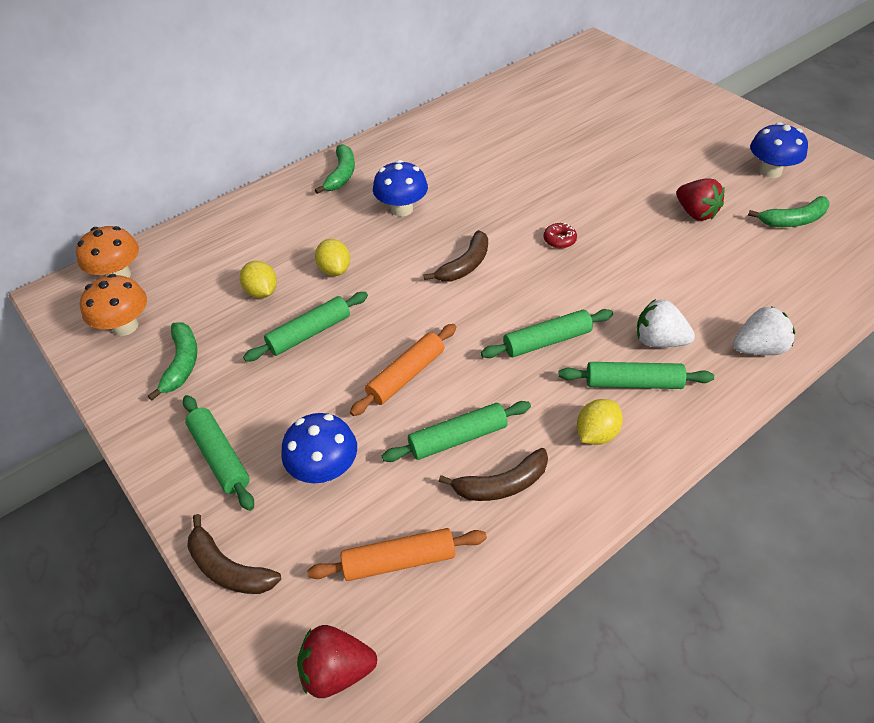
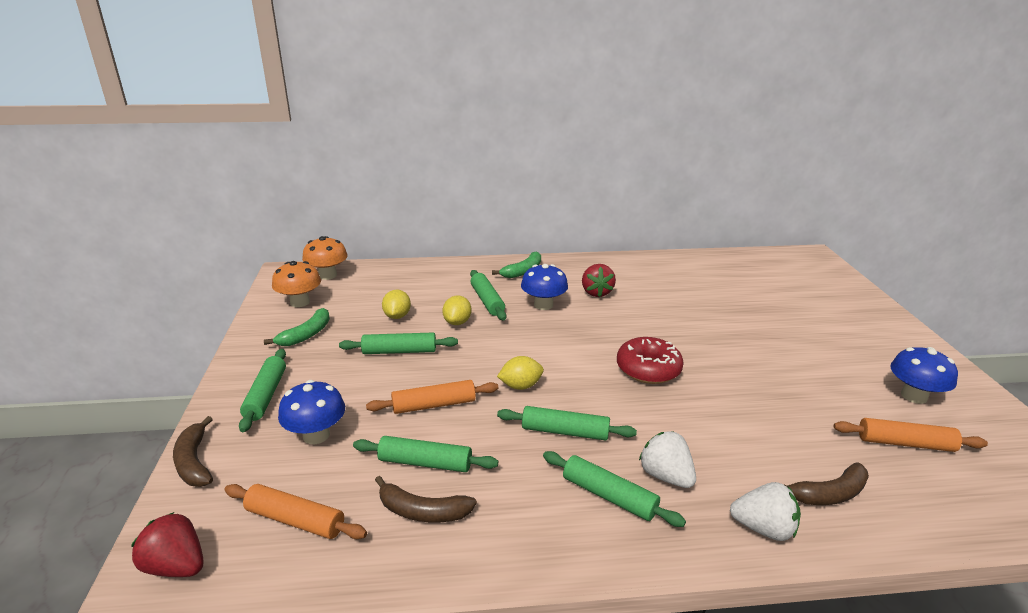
camera: 30 degrees right, 20 degrees down
brown banana [424,230,488,282] -> brown banana moved to [783,462,869,505]
red donut [543,223,577,249] -> red donut [617,337,684,384], size x2.06
yellow lemon [577,399,623,445] -> yellow lemon moved to [497,356,544,390]
red strawberry [676,178,725,221] -> red strawberry moved to [582,264,616,297]
green banana [748,196,830,227] -> orange rolling pin [834,418,988,452]
none -> green rolling pin [470,270,506,320]

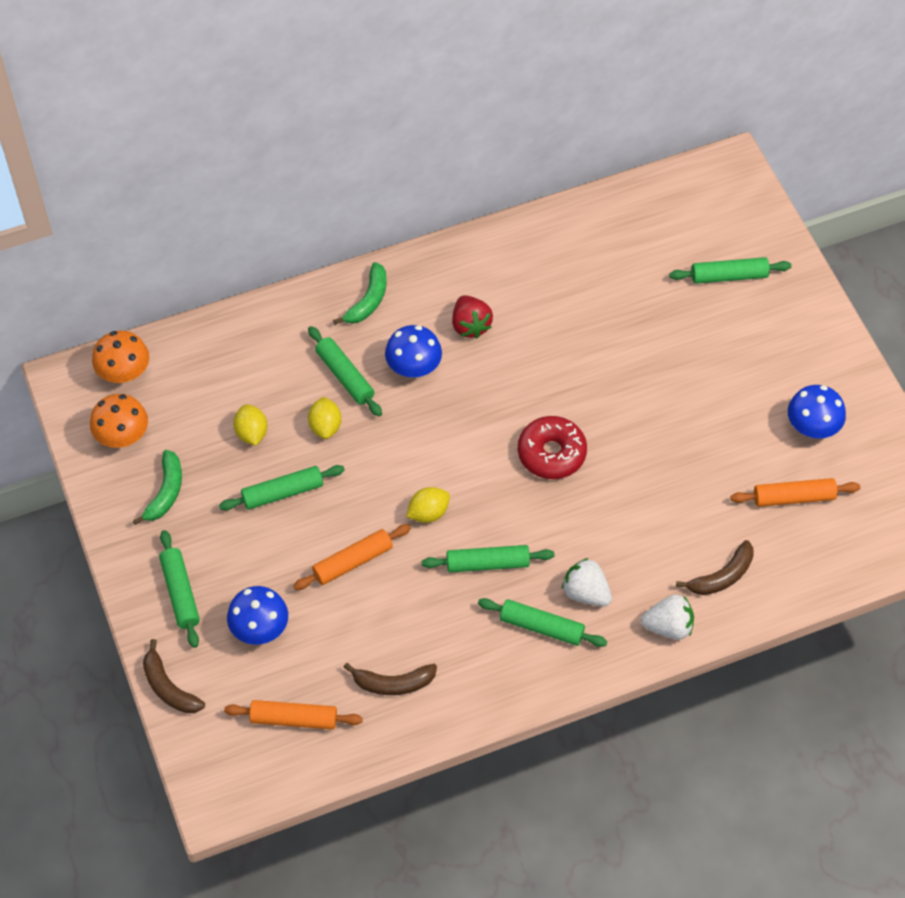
camera: 15 degrees left, 30 degrees up
red strawberry [131,512,204,577] -> none
green rolling pin [353,436,498,472] -> green rolling pin moved to [669,257,791,284]

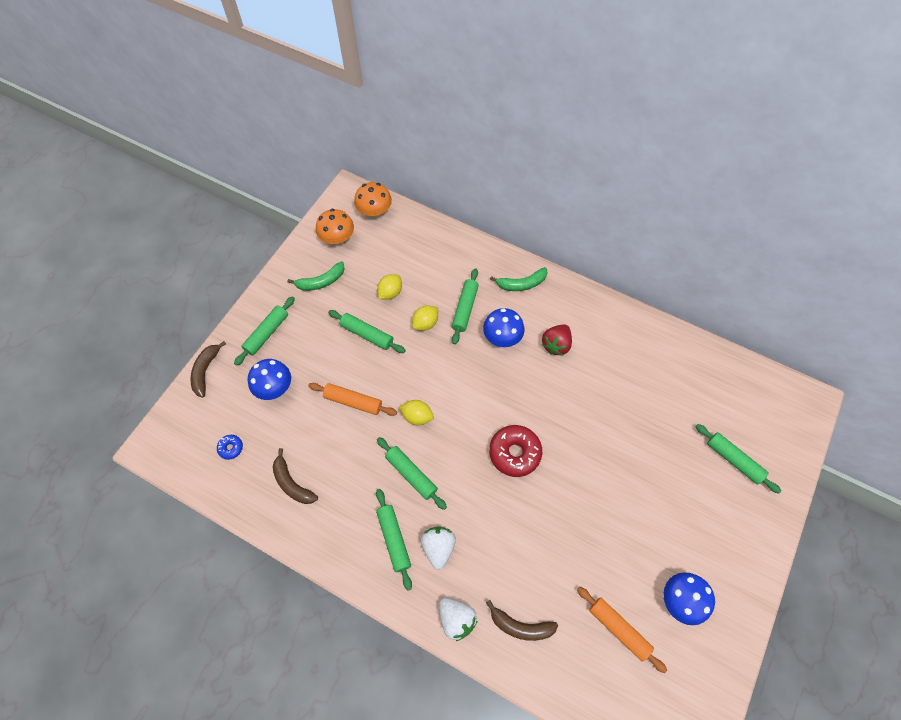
camera: 50 degrees right, 5 degrees up
orange rolling pin [224,700,363,730] -> blue donut [217,435,243,460]

